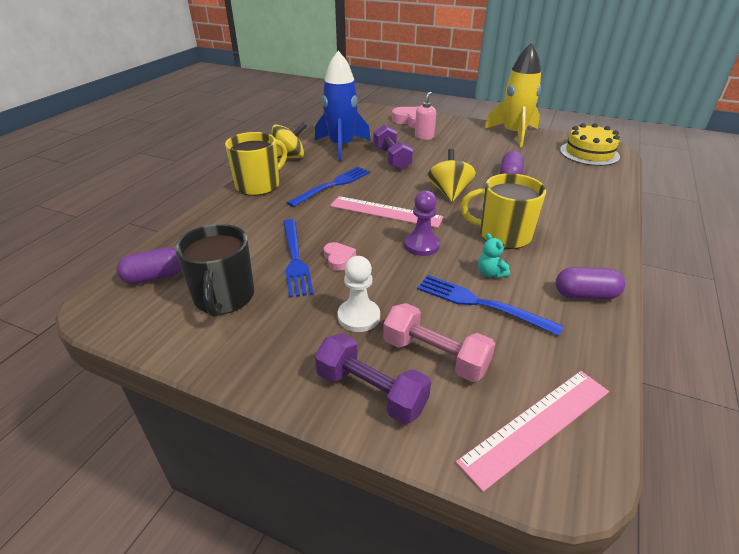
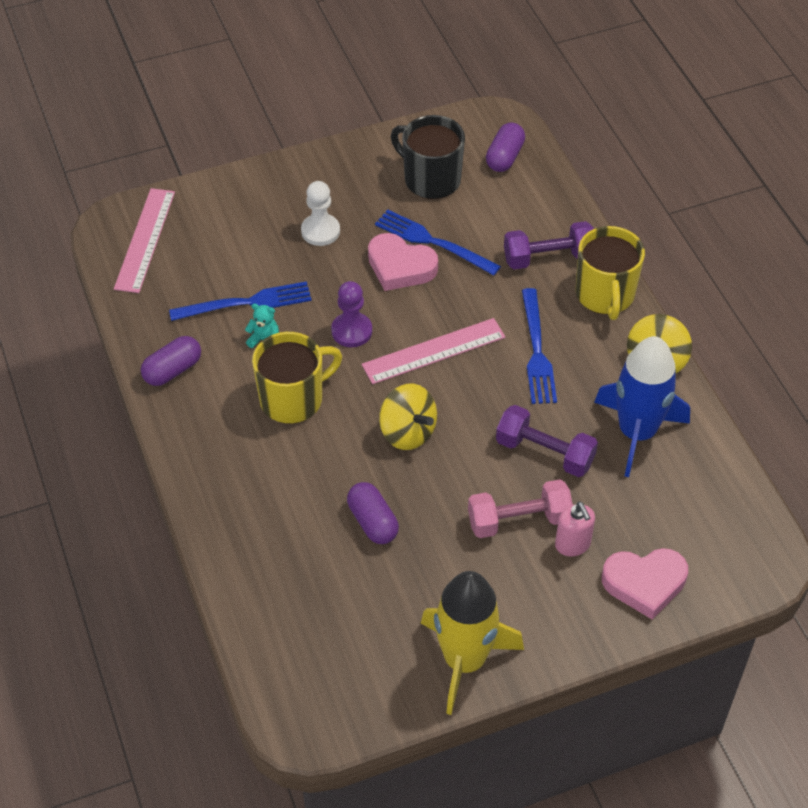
camera: 135 degrees right, 15 degrees up
purple dumbbell [315,333,431,424] -> purple dumbbell moved to [504,221,594,270]
pink heart [324,242,356,271] -> pink heart [368,233,438,291], size x1.80
pink dumbbell [383,303,495,382] -> pink dumbbell moved to [468,480,573,538]
yellow cake [560,123,620,166] -> none

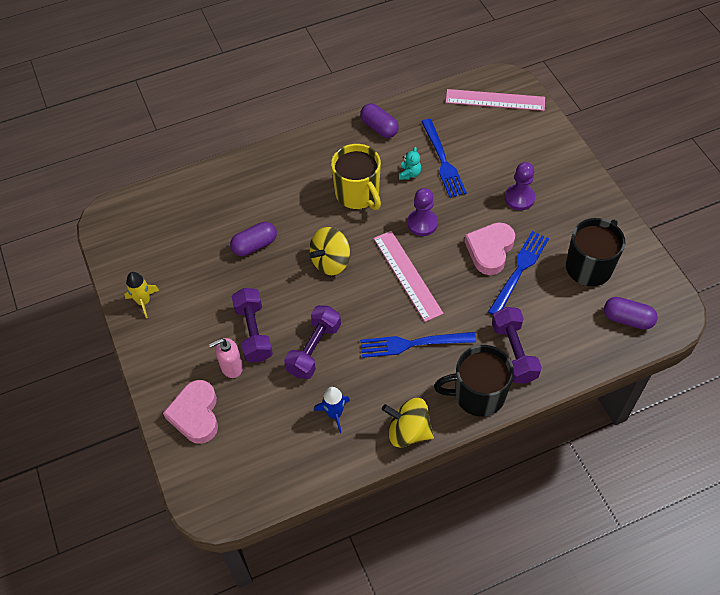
camera: 90 degrees right, 5 degrees up
white pawn [301,181,340,246] -> purple pawn [505,162,535,210]
yellow rocket [421,571,524,715] -> yellow rocket [124,272,160,318], size x0.48
pink dumbbell [468,480,573,538] -> purple dumbbell [232,288,273,362]
yellow mug [576,226,645,320] -> black mug [434,345,514,417]
blue rocket [594,336,690,477] -> blue rocket [314,387,350,433], size x0.48

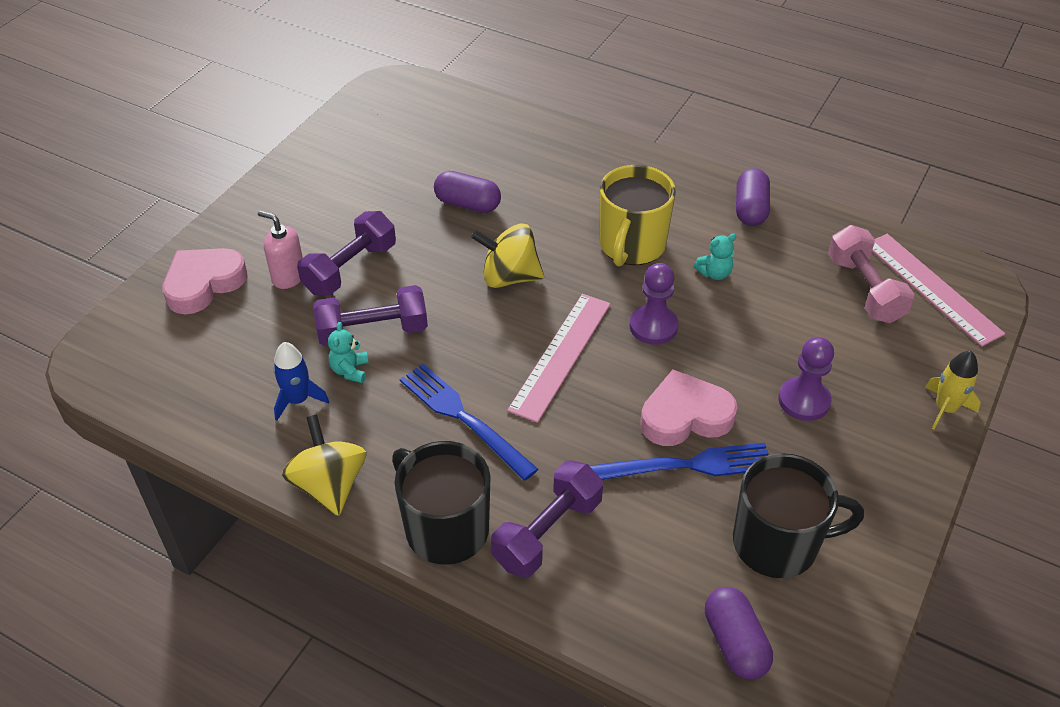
camera: 50 degrees right, 10 degrees down
yellow rocket [124,272,160,318] -> yellow rocket moved to [925,351,981,429]
blue fork [421,119,467,198] -> none
none -> turquoise teddy bear [328,322,368,383]
none -> pink dumbbell [828,225,914,323]

